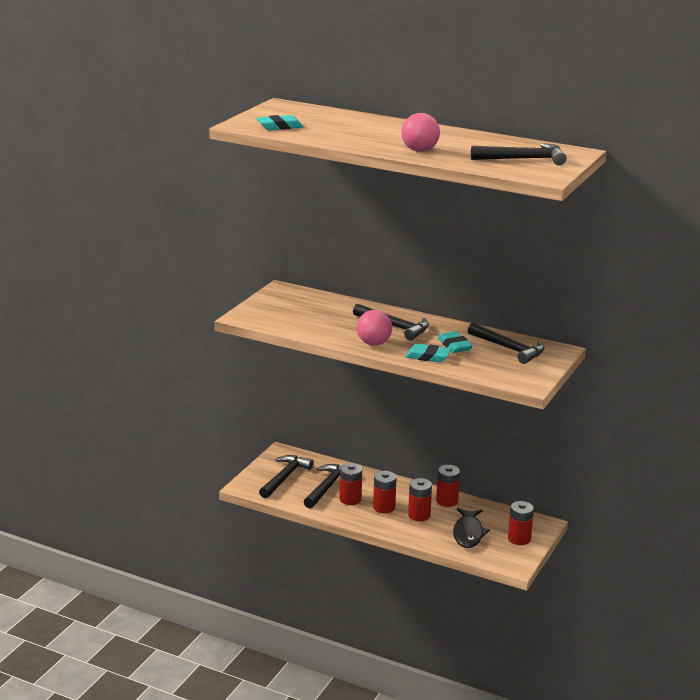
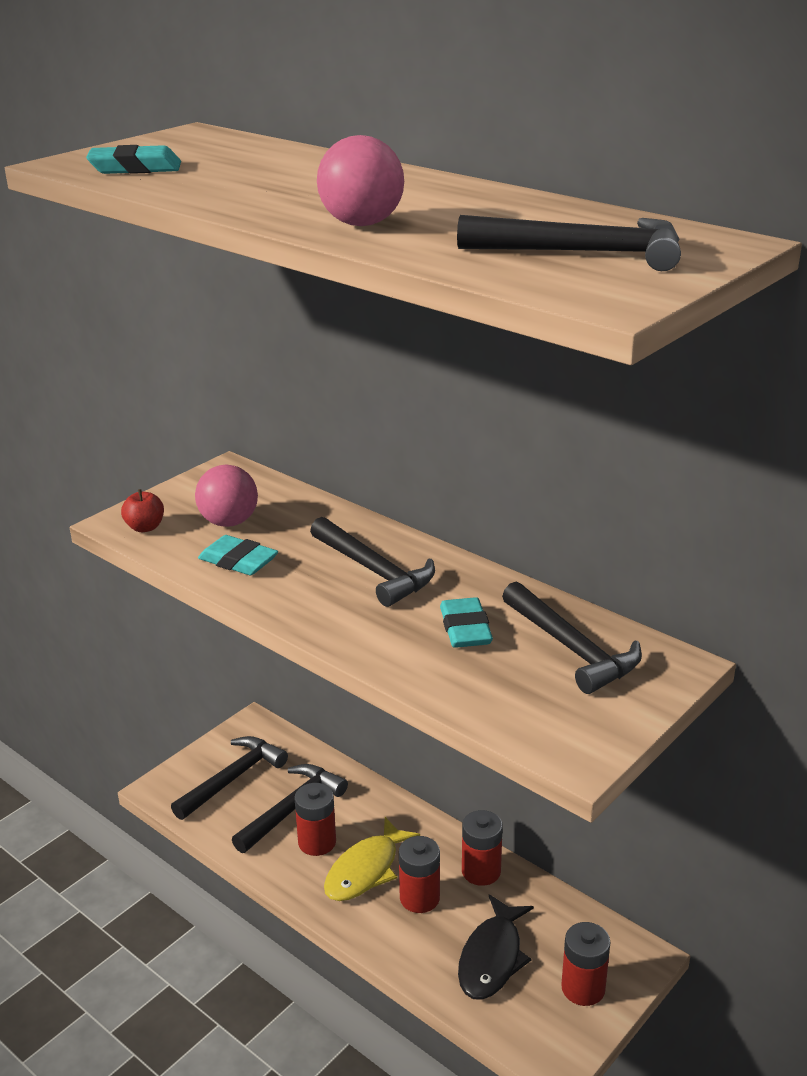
camera: 15 degrees right, 5 degrees up
pink ball [357,310,392,346] -> pink ball moved to [195,465,258,527]
red battery [373,471,396,513] -> yellow fish [324,817,420,901]
turquoise eraser [405,344,452,362] -> turquoise eraser moved to [198,535,278,575]
none -> red apple [121,489,164,532]

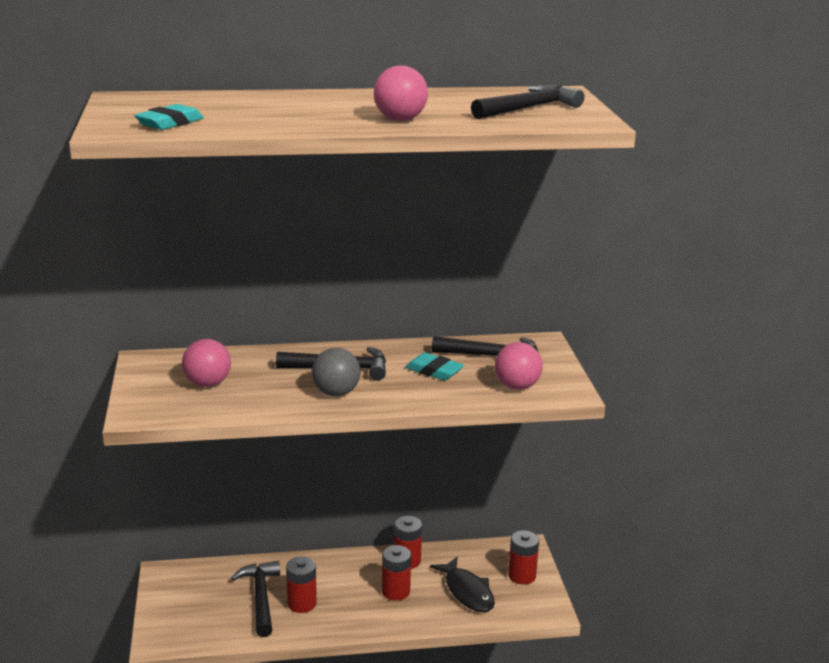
camera: 50 degrees left, 5 degrees down
red apple [121,489,164,532] -> none
black hammer [171,736,288,820] -> none
turquoise eraser [198,535,278,575] -> none
yellow fish [324,817,420,901] -> none
none -> grey ball [312,348,360,396]
none -> pink ball [495,342,543,390]

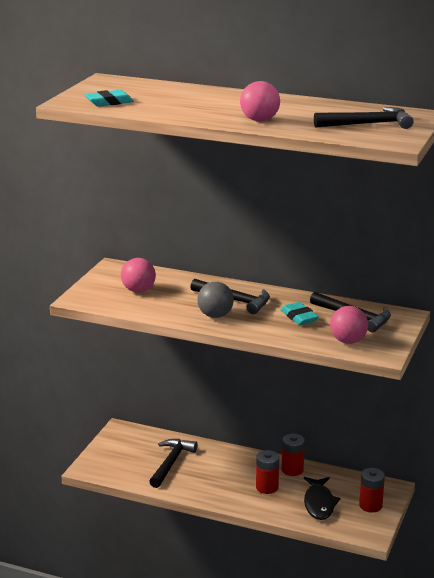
camera: 30 degrees right, 0 degrees up
red battery [286,556,317,613] -> none

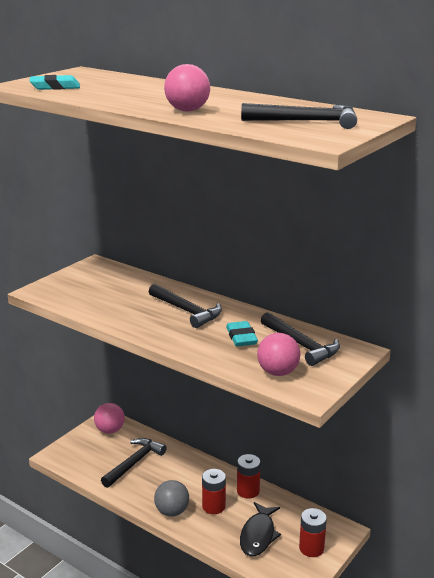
camera: 15 degrees right, 0 degrees up
pink ball [121,258,156,293] -> pink ball moved to [94,403,125,434]
grey ball [197,282,234,318] -> grey ball moved to [154,480,189,517]

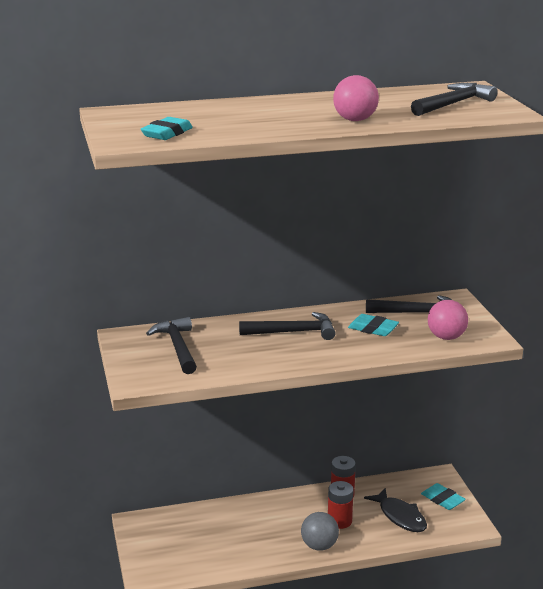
camera: 50 degrees left, 0 degrees up
pink ball [94,403,125,434] -> none
black hammer [101,438,167,488] -> black hammer moved to [146,317,197,374]
red battery [299,508,327,557] -> turquoise eraser [421,483,466,510]

